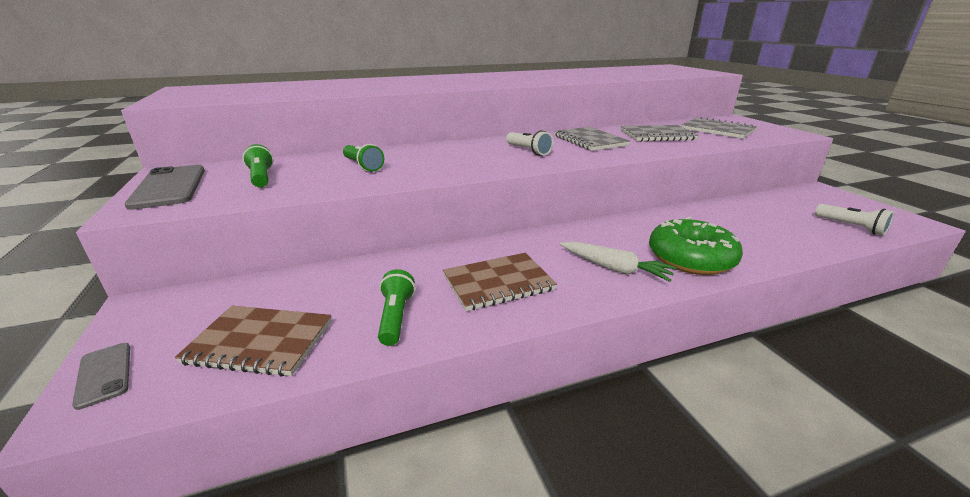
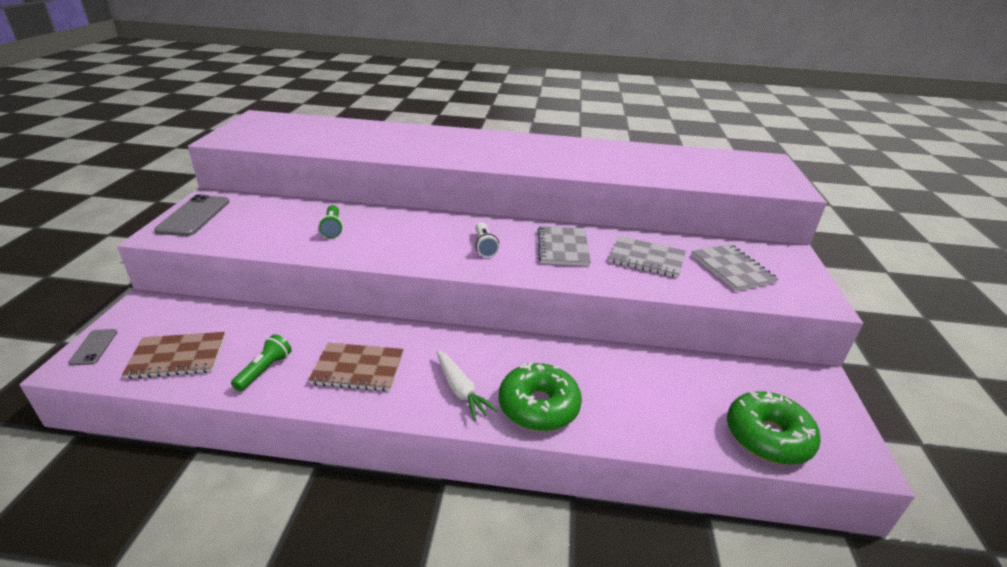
camera: 25 degrees right, 5 degrees up
brown notebook [175,306,331,377] -> brown notebook turned 45 degrees counterclockwise [122,332,225,379]
green flashlight [242,144,273,187] -> none
white flashlight [815,204,894,236] -> green donut [727,391,821,465]

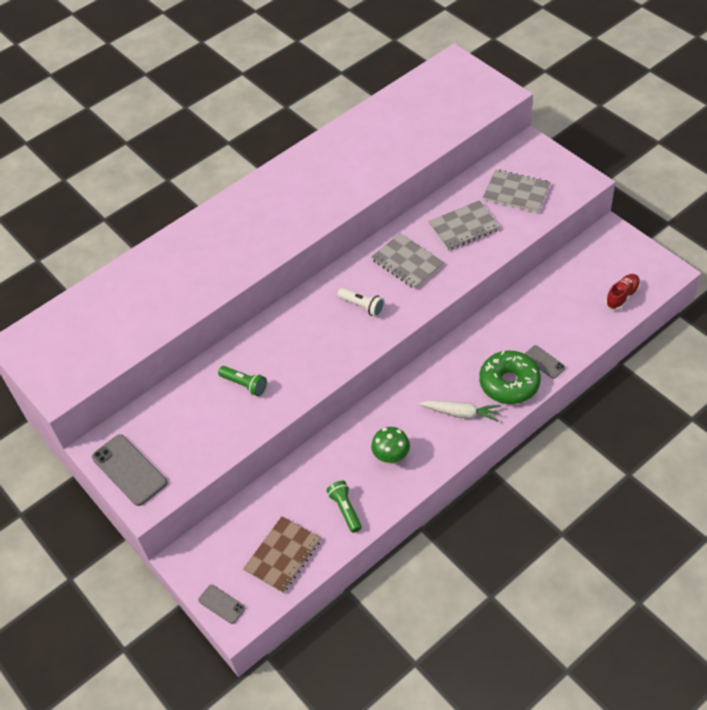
camera: 40 degrees left, 20 degrees up
brown notebook [308,343,404,391] -> green mushroom [371,427,410,464]
green donut [727,391,821,465] -> red shoe [605,274,640,310]
none -> grey phone [525,345,565,379]

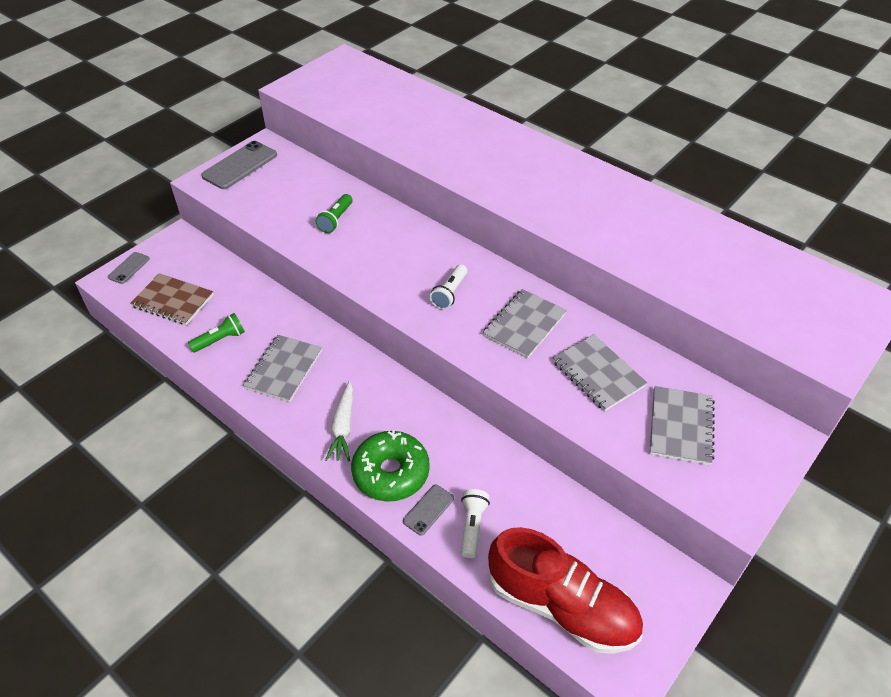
camera: 75 degrees right, 5 degrees down
green mushroom [371,427,410,464] -> grey notebook [243,335,322,402]
red shoe [605,274,640,310] -> red shoe [488,527,643,654], size x2.14
none -> white flashlight [461,489,490,558]

